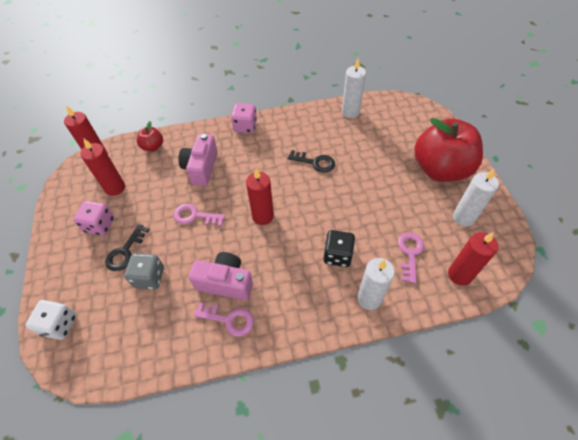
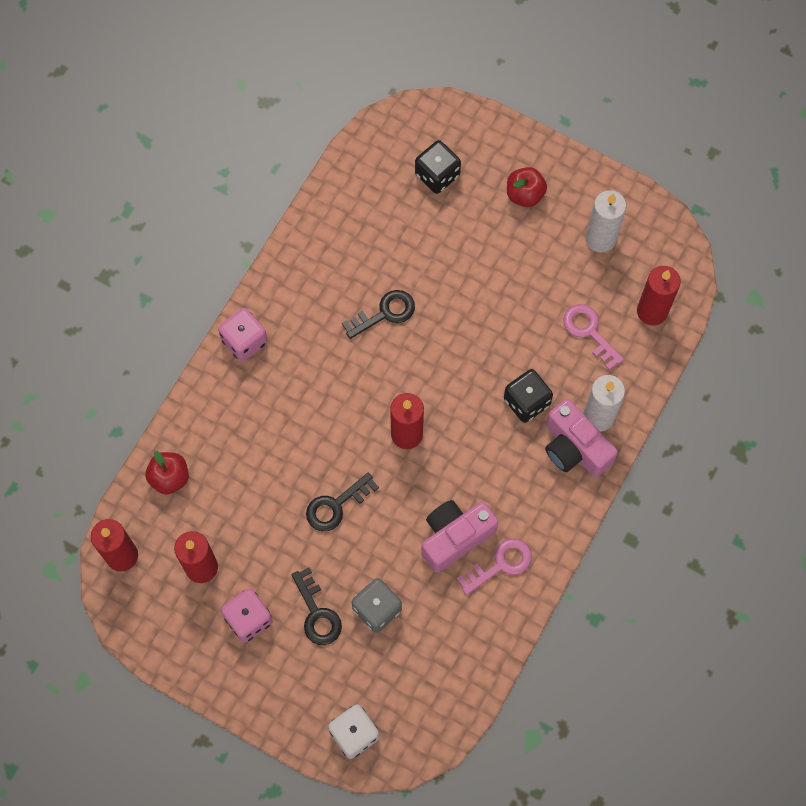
camera: 50 degrees left, 15 degrees up
pink key [174,204,225,226] -> black key [306,473,379,531]
pink camera [178,134,218,186] -> pink camera moved to [545,399,618,477]
white candle [342,59,366,118] -> none
red apple [414,118,483,182] -> red apple [507,167,547,207], size x0.44
none -> black dice [415,140,461,194]

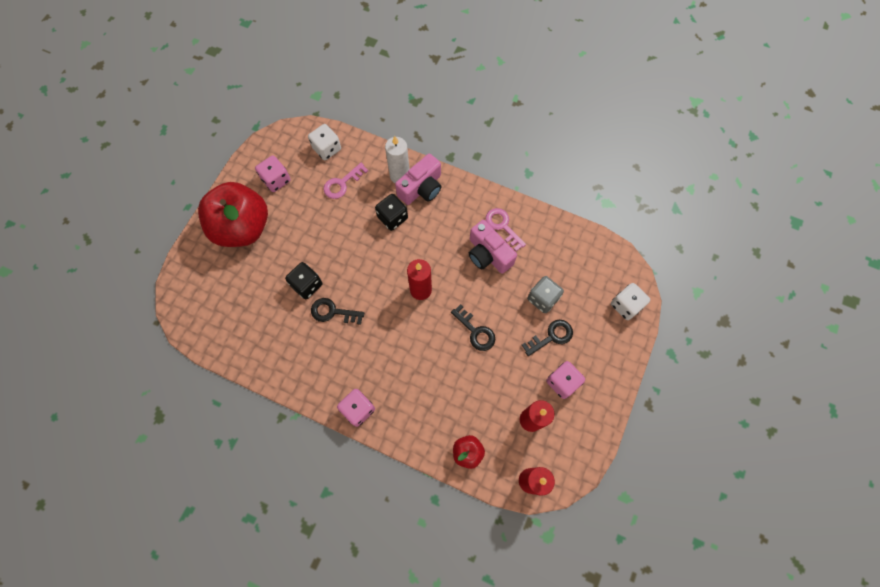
camera: 95 degrees left, 0 degrees up
black key [342,290,415,339] -> black key turned 45 degrees counterclockwise [311,298,364,325]
black dice [415,140,461,194] -> black dice moved to [285,262,322,299]
red apple [507,167,547,207] -> red apple [198,182,268,247], size x2.30
white candle [586,190,626,252] -> pink dice [255,155,291,192]
red candle [637,266,681,326] -> white dice [308,124,341,160]

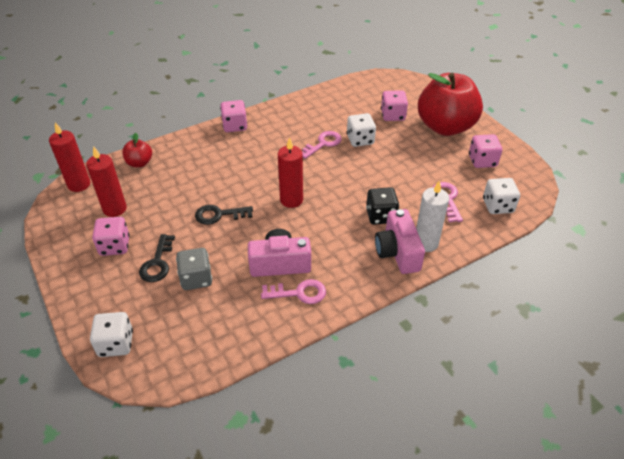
camera: 125 degrees right, 25 degrees down
black dice [285,262,322,299] -> white dice [347,113,376,147]
black key [311,298,364,325] -> pink key [302,131,342,159]
none -> pink dice [381,90,408,121]

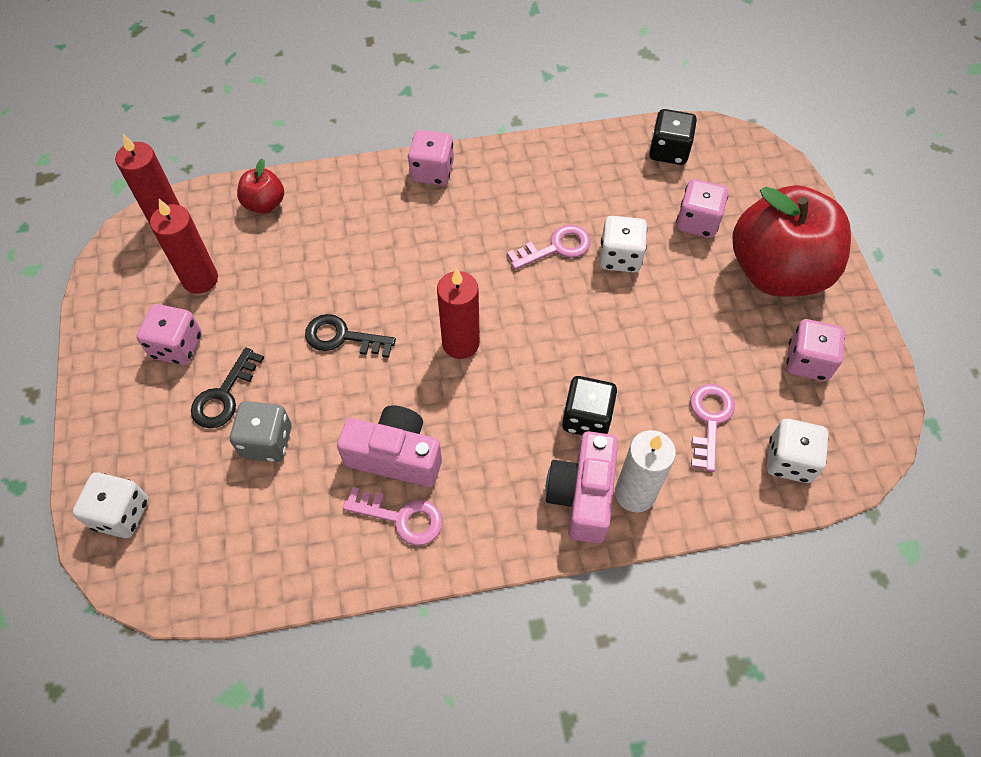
camera: 20 degrees right, 15 degrees up
none -> black dice [649,109,697,165]

